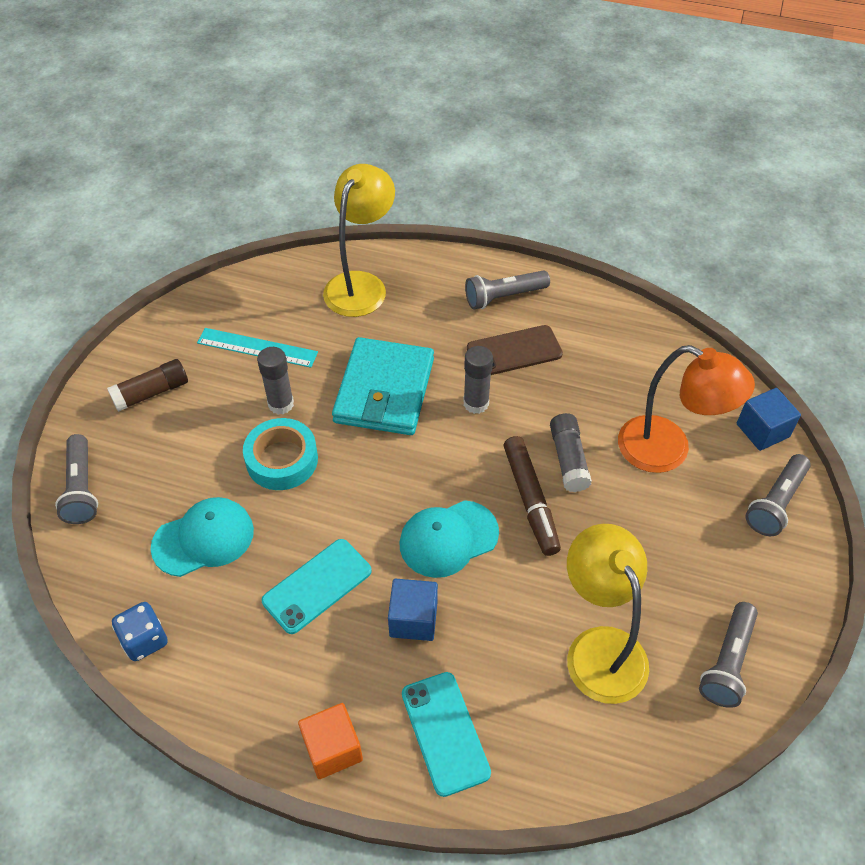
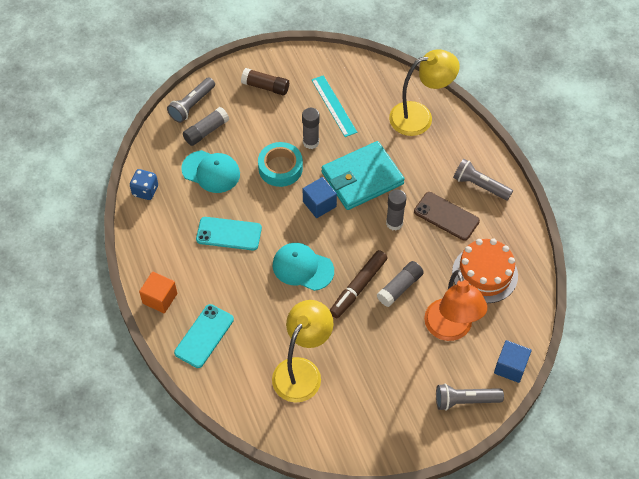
camera: 50 degrees right, 5 degrees up
blue cube [388,578,438,641] -> blue cube moved to [303,177,337,218]
grey flashlight [699,602,758,708] -> none
none -> grey glue stick [183,107,229,146]
none -> orange cake [452,239,518,303]

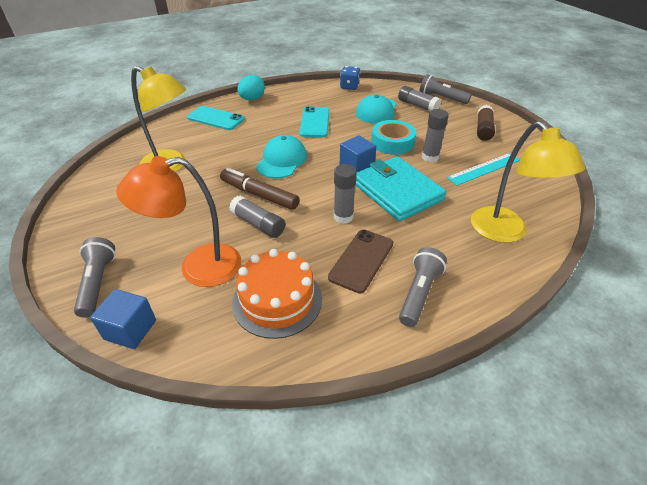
camera: 85 degrees right, 15 degrees down
orange cube [139,271,177,313] -> turquoise egg [237,75,265,100]

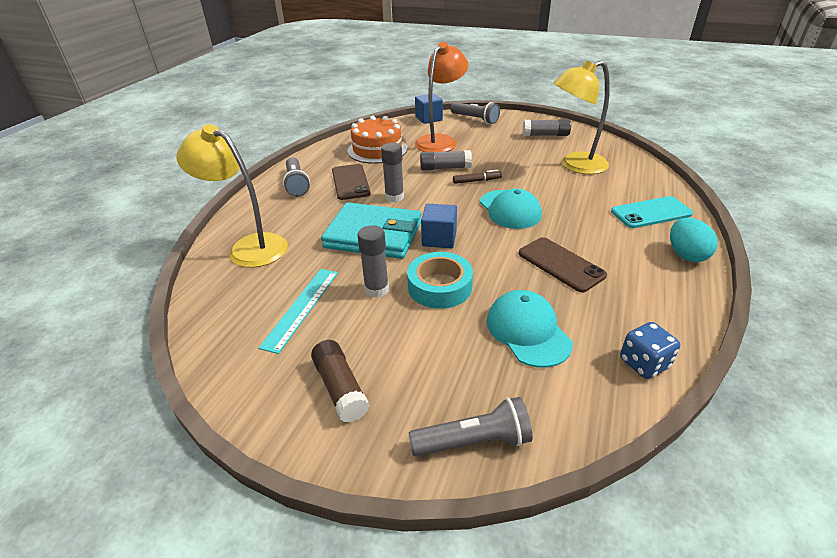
camera: 140 degrees right, 5 degrees down
brown marker [220,168,300,210] -> brown marker [453,170,502,184], size x0.57
turquoise phone [299,107,330,137] -> brown phone [518,237,607,292]
grey glue stick [398,86,441,111] -> grey glue stick moved to [523,119,571,136]

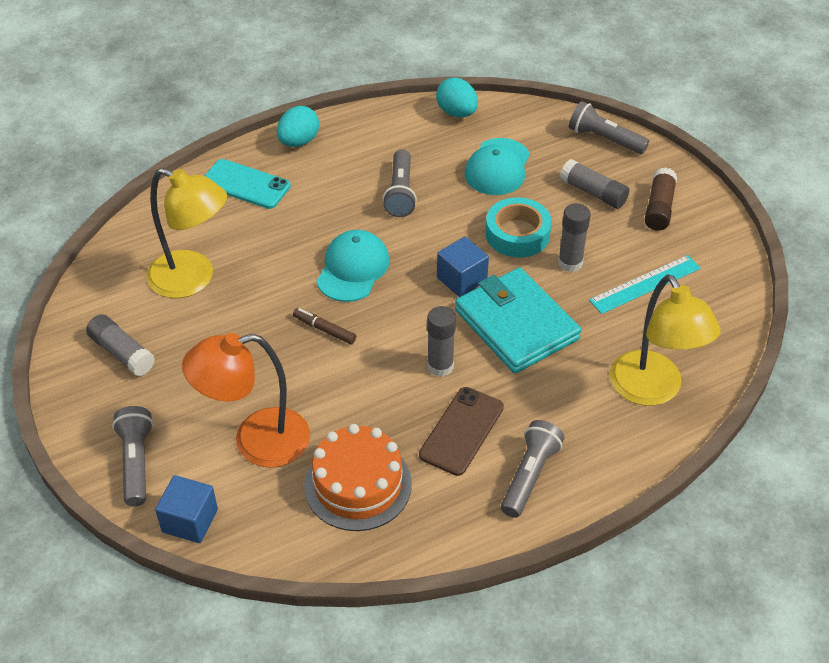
camera: 140 degrees left, 10 degrees up
grey glue stick [420,150,472,170] -> grey glue stick moved to [560,159,630,209]
brown phone [518,237,607,292] -> grey flashlight [383,149,417,217]
blue dice [620,322,680,379] -> turquoise egg [436,78,478,117]

